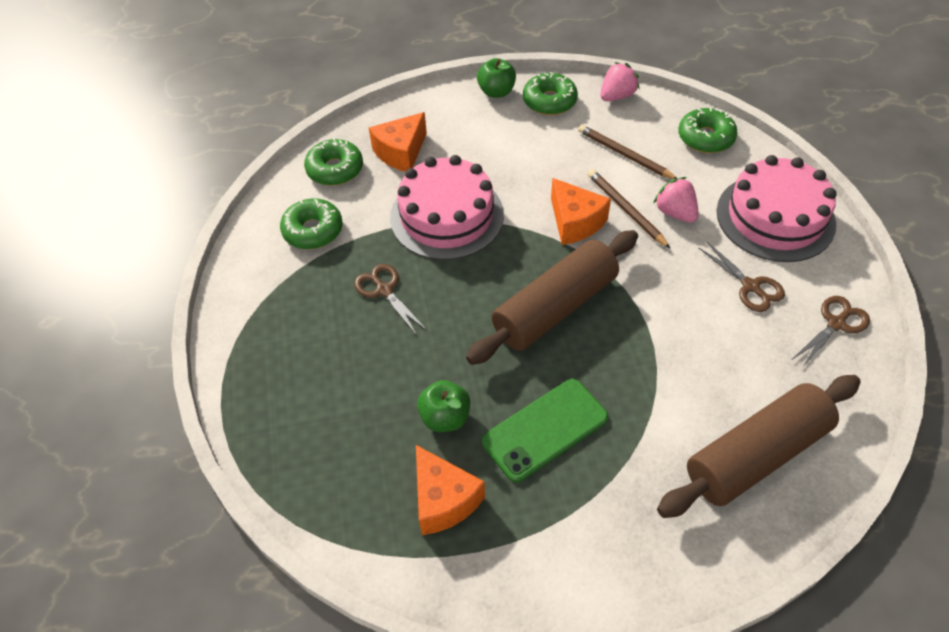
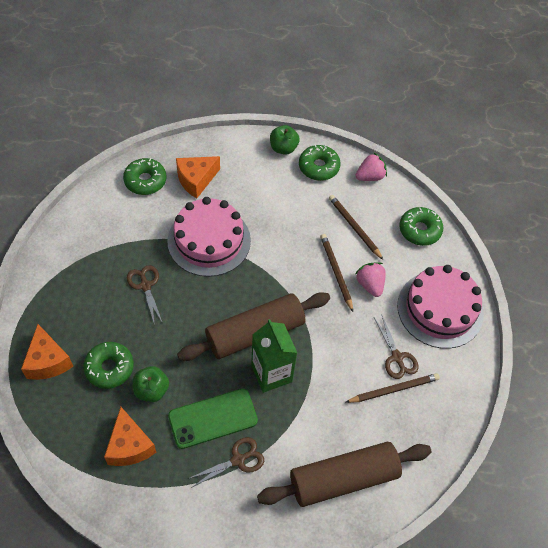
camera: 10 degrees right, 5 degrees up
green donut [280,198,343,249] -> green donut moved to [83,342,134,389]
orange cheese [551,178,611,245] -> orange cheese moved to [21,324,73,380]
brown scissors [793,296,870,368] -> brown scissors moved to [188,437,264,488]
none -> green carton [251,319,297,393]
none -> brown pencil [346,373,440,403]

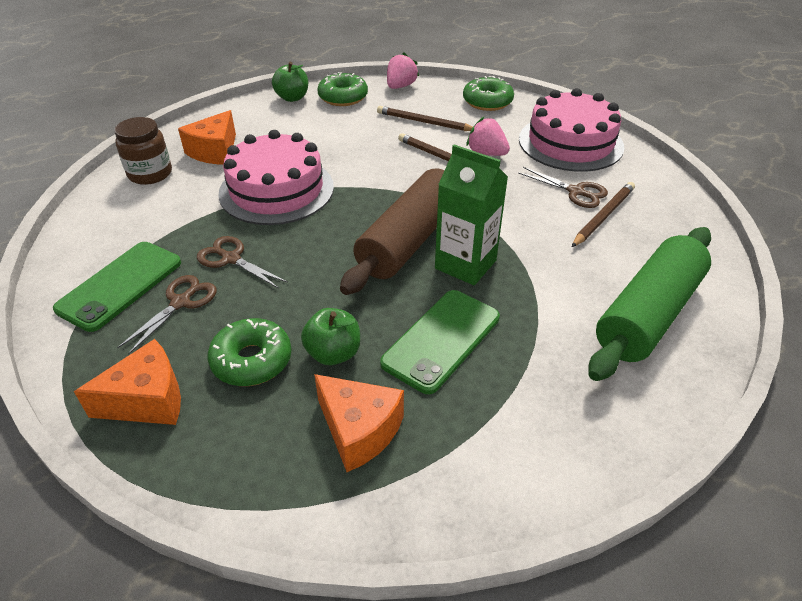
camera: 30 degrees left, 15 degrees down
orange cheese [21,324,73,380] -> orange cheese turned 60 degrees counterclockwise [74,339,181,425]
green donut [123,158,166,195] -> brown jar [114,117,172,185]
brown scissors [188,437,264,488] -> brown scissors moved to [117,275,217,355]
brown rolling pin [257,442,432,507] -> green rolling pin [588,227,711,381]
none -> green phone [53,242,181,332]

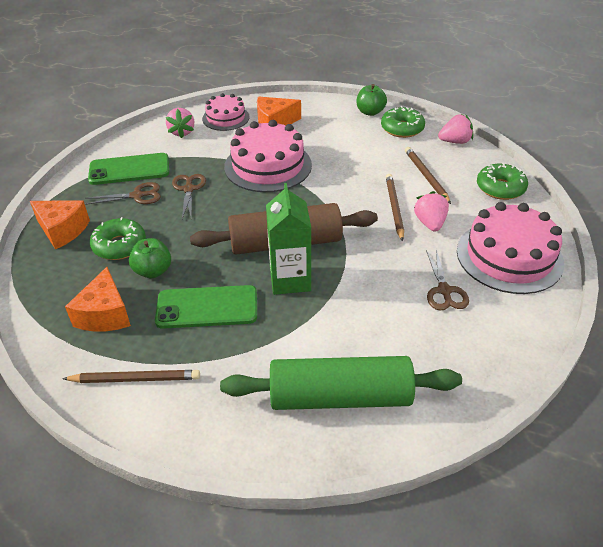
camera: 50 degrees right, 0 degrees up
brown jar [114,117,172,185] -> pink cake [202,93,250,131]
brown pencil [572,182,635,247] -> brown pencil moved to [62,370,200,383]
none -> pink strawberry [166,108,194,138]

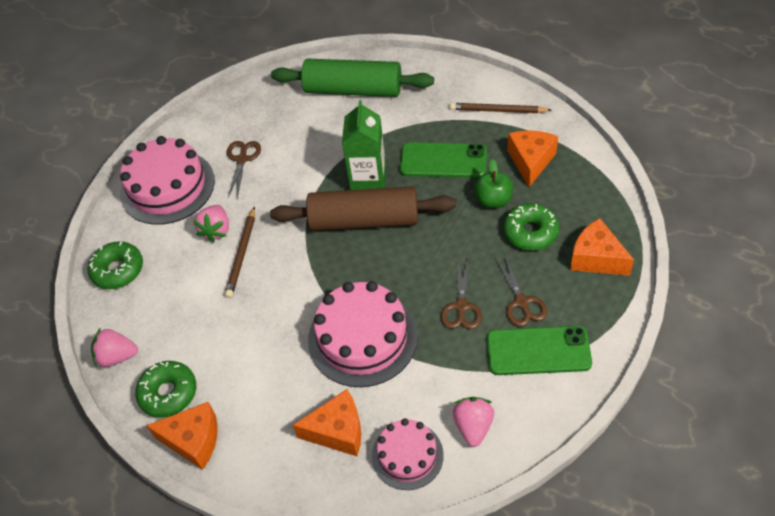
camera: 165 degrees left, 10 degrees up
brown scissors [85,182,161,205] -> brown scissors turned 105 degrees counterclockwise [495,256,548,327]
green apple [356,84,387,116] -> orange cheese [146,402,218,470]
brown pencil [405,147,451,204] -> none

